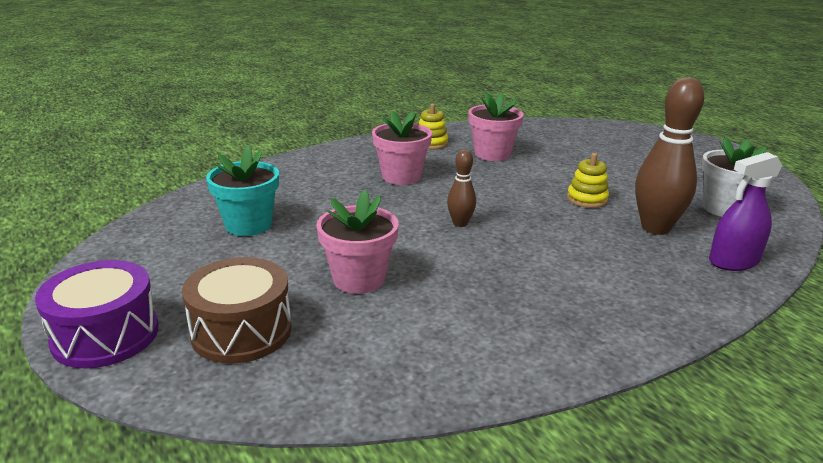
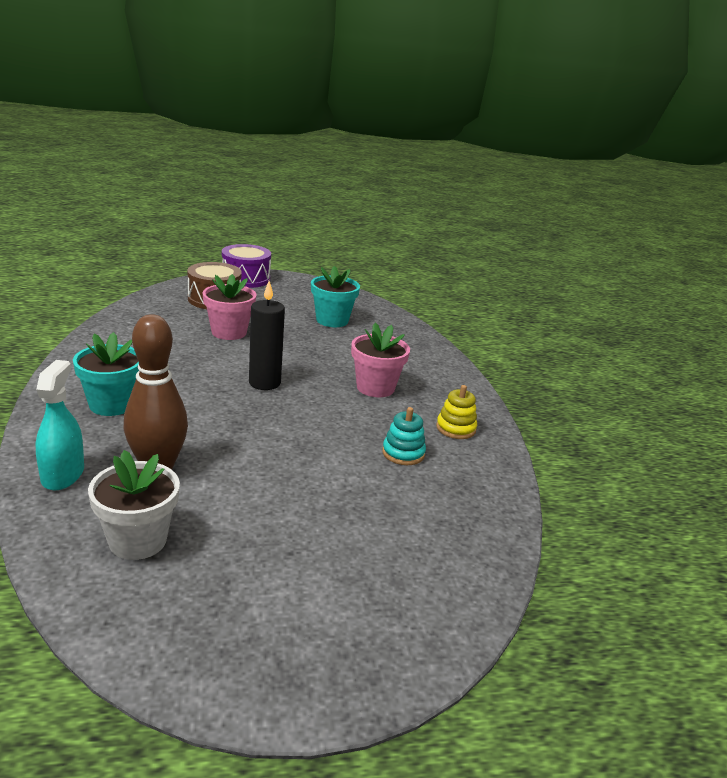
camera: 110 degrees right, 0 degrees up
brown bowling pin [447,150,476,227] -> black candle [249,281,285,390]
pink flower pot [468,92,524,161] -> turquoise stacking toy [382,407,426,465]
yellow stacking toy [567,153,609,208] -> none
purple spray bottle [709,152,783,271] -> turquoise spray bottle [36,360,84,490]
none -> turquoise flower pot [73,332,139,416]

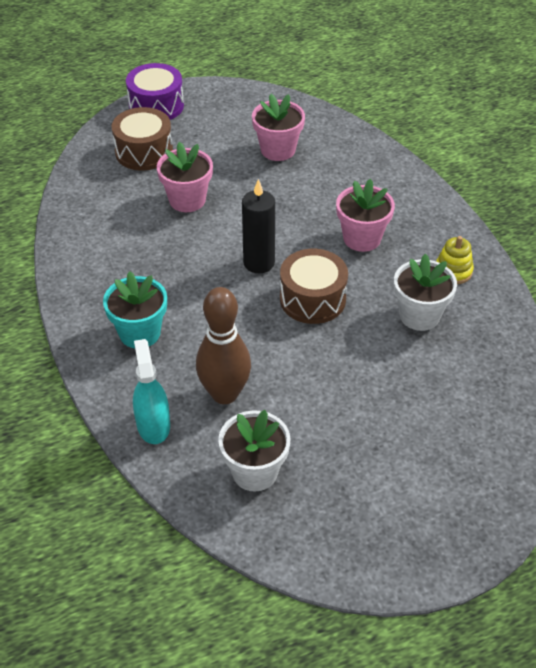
camera: 10 degrees left, 20 degrees up
turquoise flower pot [311,266,360,327] -> pink flower pot [252,94,305,161]
turquoise stacking toy [382,407,426,465] -> white flower pot [394,254,457,331]
none -> brown drum [280,249,348,324]

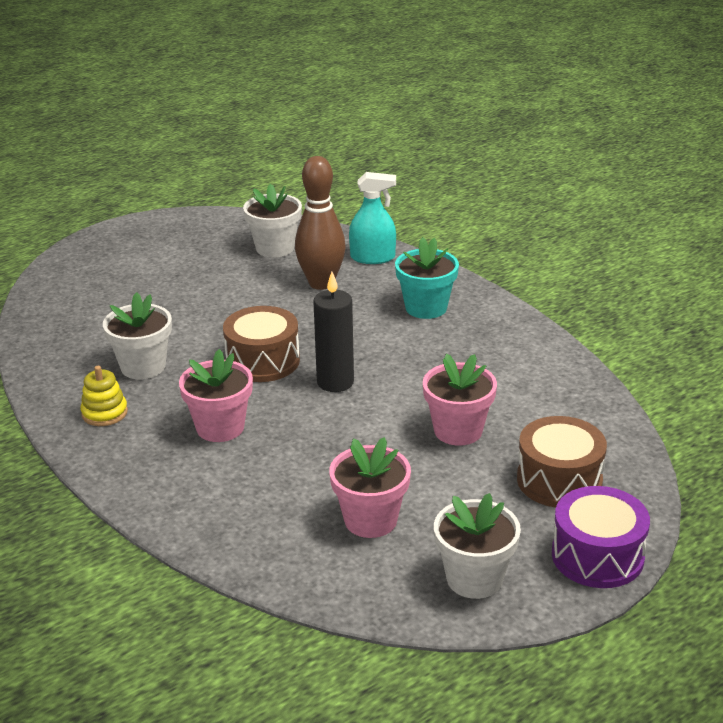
camera: 165 degrees right, 15 degrees down
turquoise spray bottle [133,339,170,444] -> turquoise spray bottle turned 60 degrees counterclockwise [349,172,396,264]
none -> white flower pot [434,493,521,599]

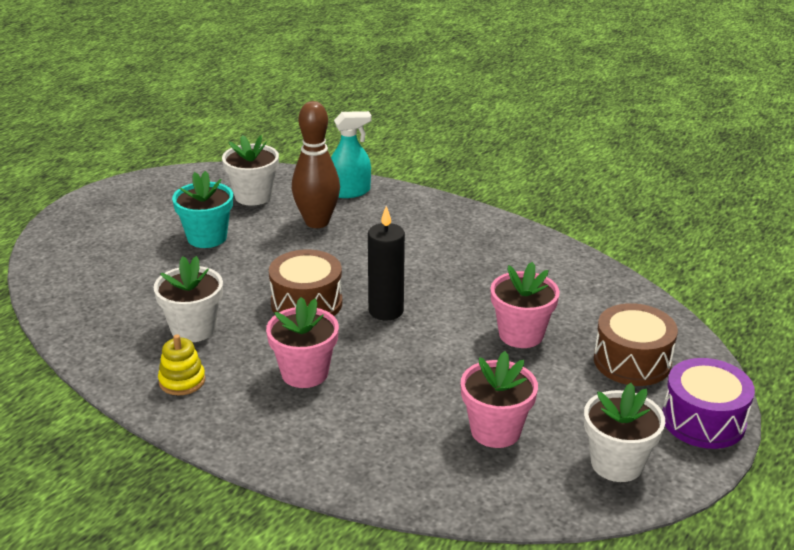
camera: 20 degrees left, 0 degrees up
turquoise flower pot [395,237,459,319] -> turquoise flower pot moved to [172,171,233,248]

